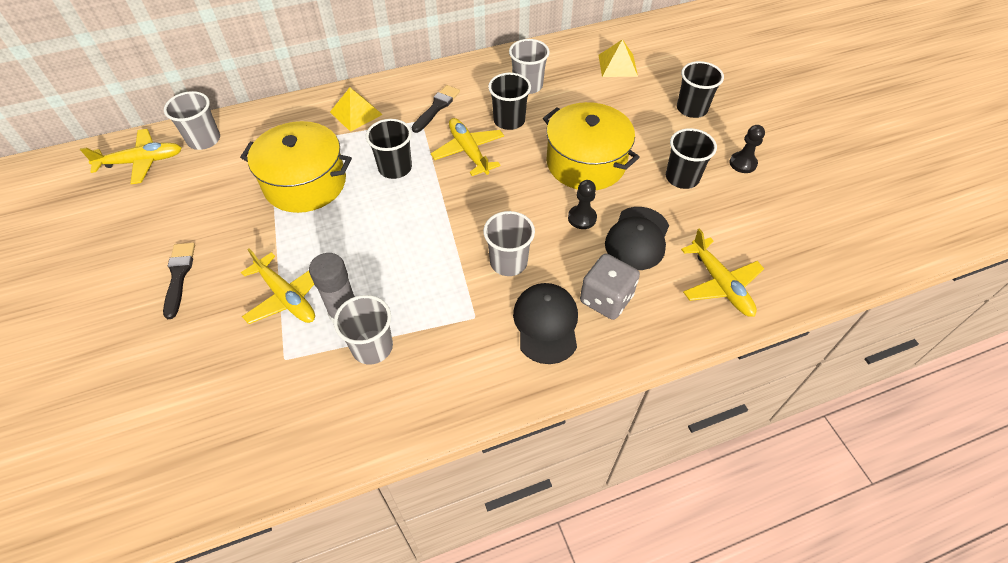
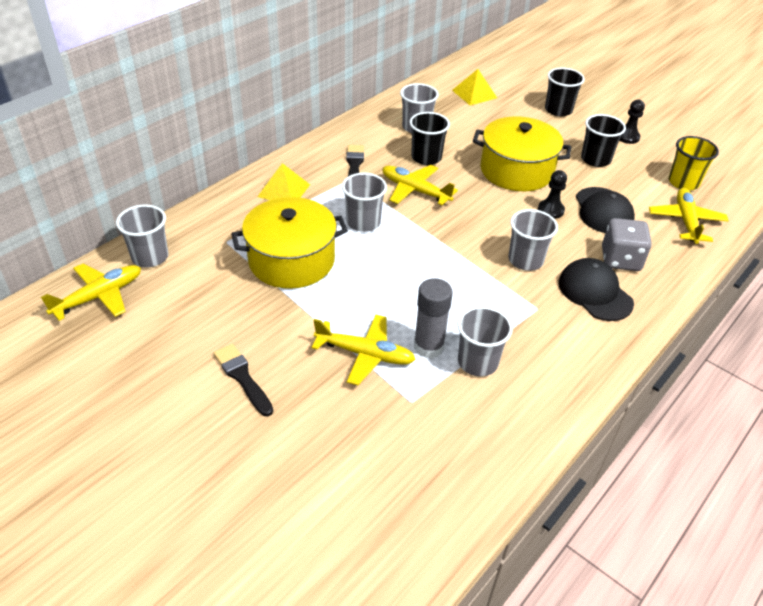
camera: 30 degrees left, 10 degrees down
black cup [366,119,412,179] -> grey cup [342,173,387,232]
yellow plane [681,228,764,317] -> yellow plane turned 120 degrees counterclockwise [649,188,729,244]
none -> yellow cup [668,136,719,190]

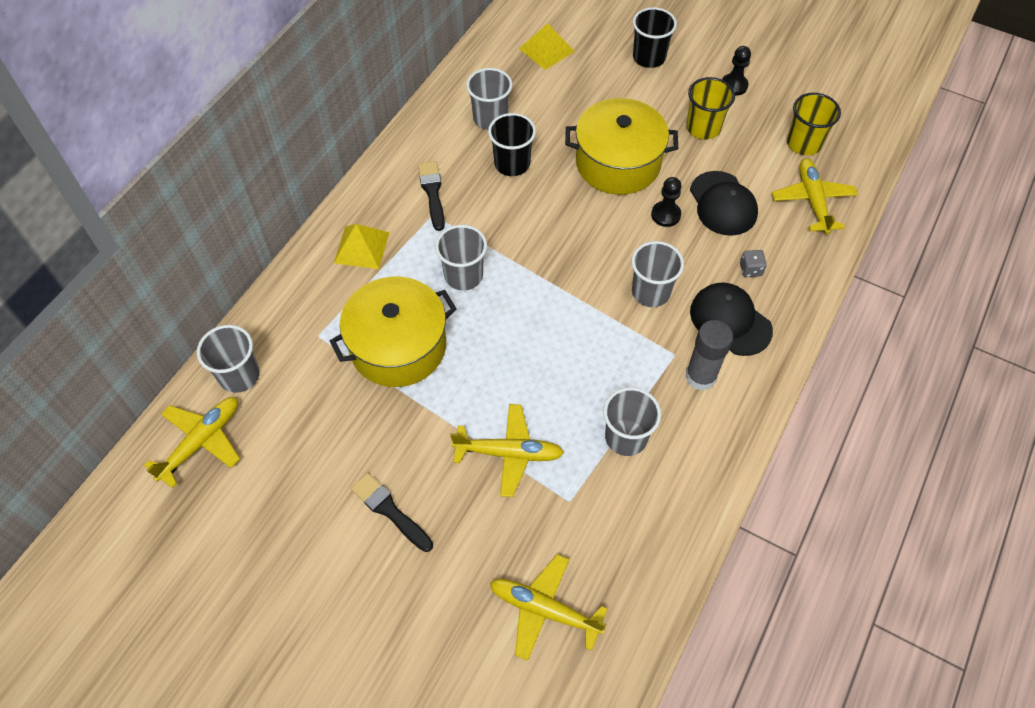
camera: 10 degrees left, 15 degrees up
yellow plane [382,165,458,205] -> yellow plane moved to [490,554,607,661]
grey glue stick [414,278,453,358] -> grey glue stick moved to [685,320,733,390]
black cup [581,114,626,167] -> yellow cup [686,77,735,140]
grey dice [602,218,652,271] -> grey dice [740,250,767,277], size x0.49

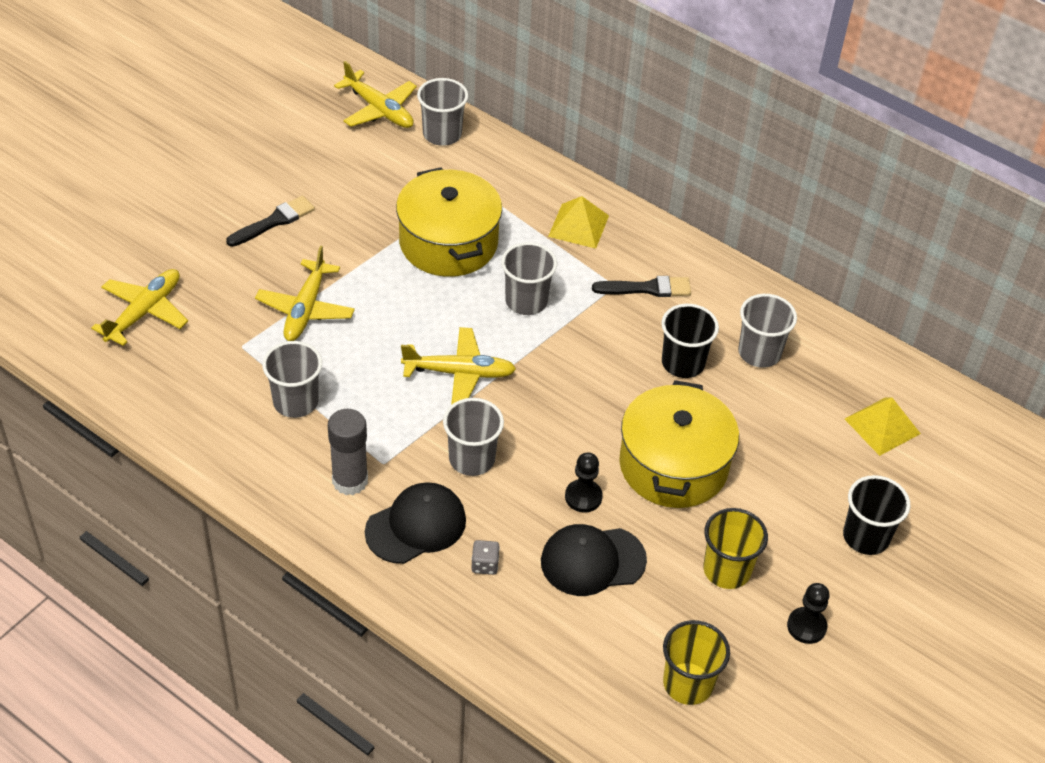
camera: 95 degrees right, 10 degrees down
yellow plane [772,158,858,234] -> yellow plane moved to [401,327,516,405]

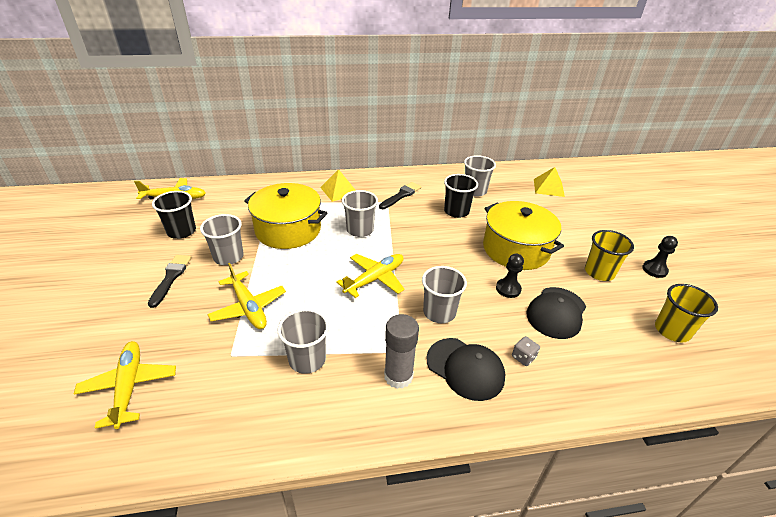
camera: 45 degrees left, 10 degrees down
black cap [365,482,466,564] -> black cap turned 120 degrees clockwise [426,338,505,401]
grey cup [417,78,468,146] -> grey cup moved to [200,214,244,265]
black cup [843,475,911,555] -> black cup moved to [152,191,196,239]

